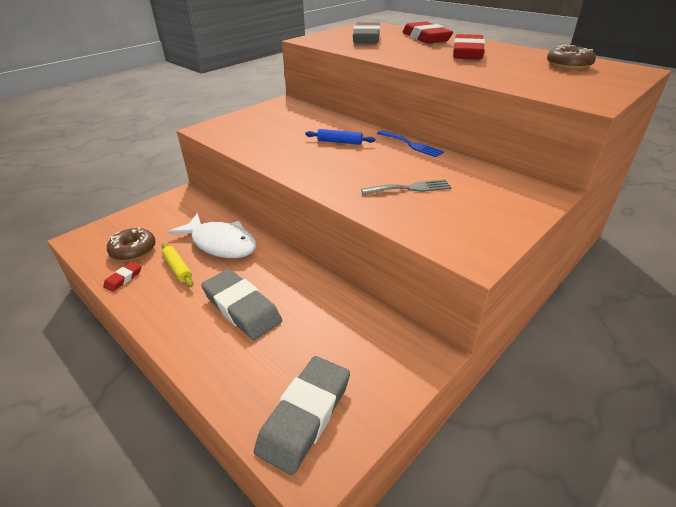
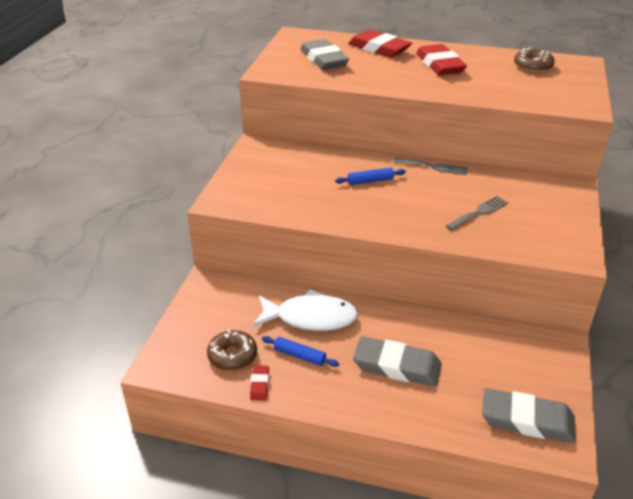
camera: 30 degrees left, 0 degrees up
yellow rolling pin [162,243,193,287] -> blue rolling pin [262,336,339,367]
grey eraser [254,356,350,475] -> grey eraser turned 75 degrees counterclockwise [482,388,576,443]
blue fork [377,130,444,157] -> grey fork [394,158,468,175]

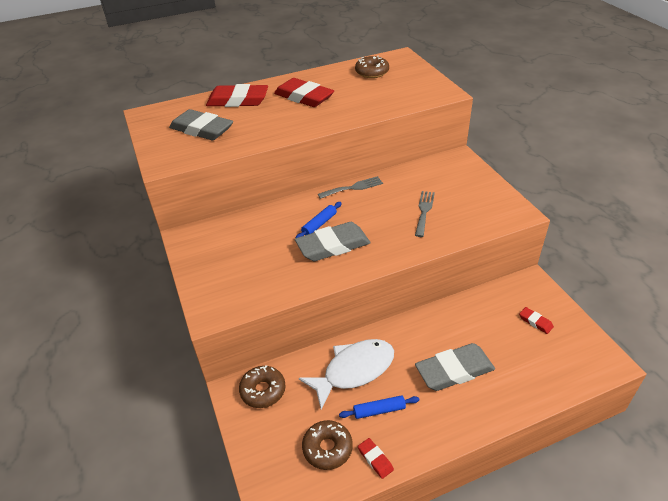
camera: 35 degrees left, 5 degrees up
grey eraser [482,388,576,443] -> grey eraser moved to [295,222,371,261]
none -> brown donut [239,365,286,408]
none -> red eraser [519,307,554,334]

